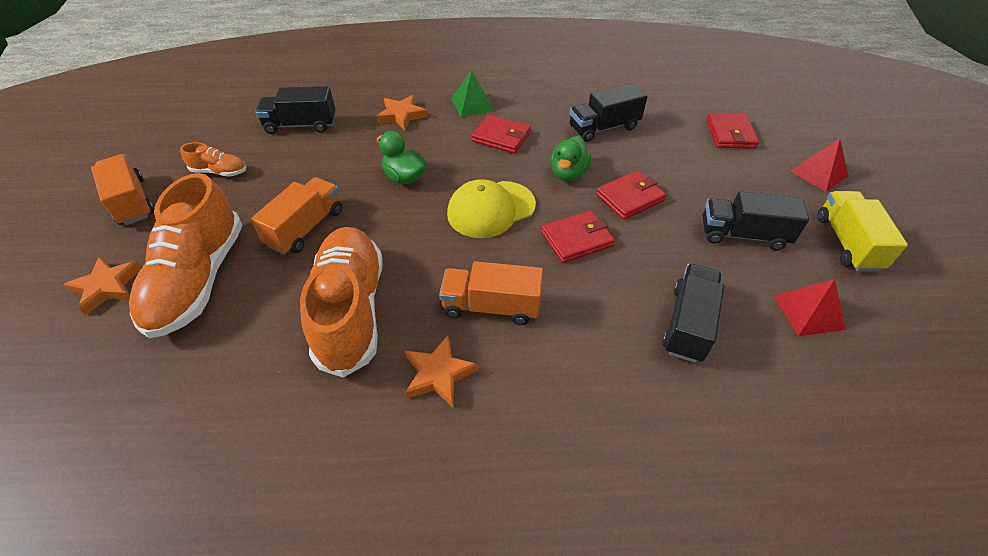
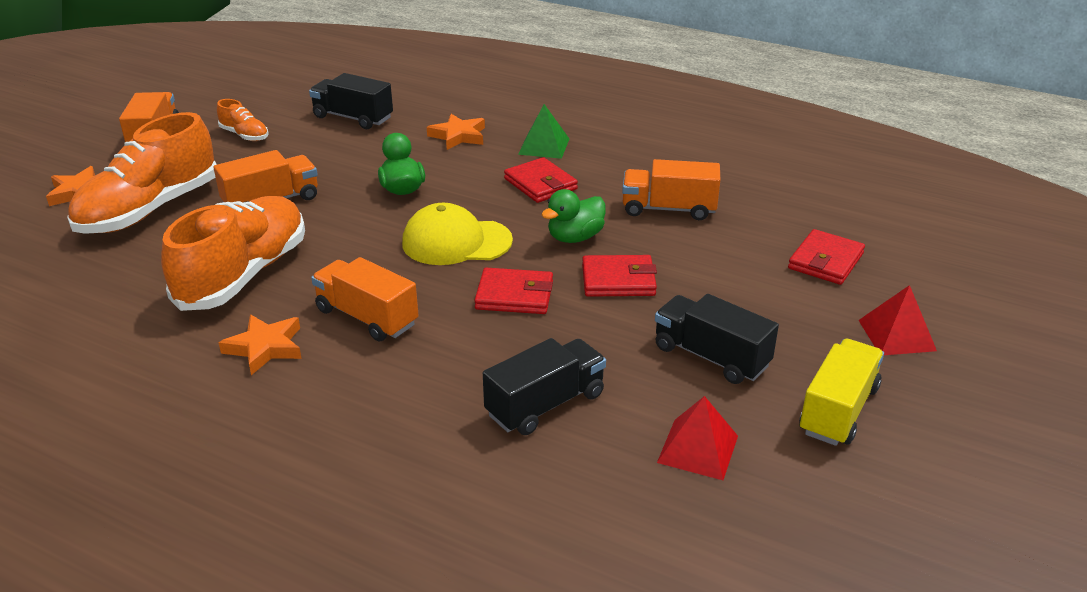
camera: 30 degrees right, 15 degrees down
black truck [569,83,648,142] -> orange truck [622,159,720,220]

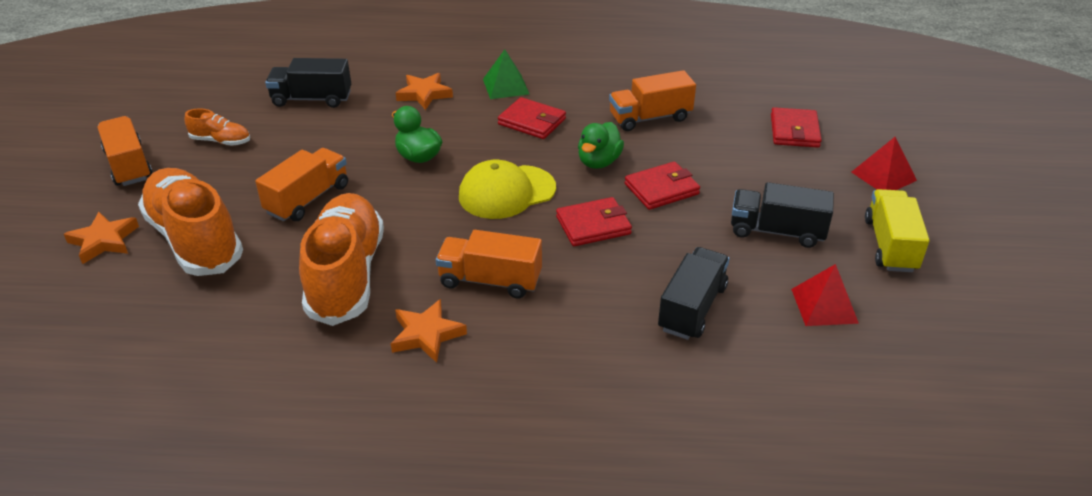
camera: 25 degrees left, 5 degrees up
orange shoe [67,112,217,234] -> orange shoe turned 135 degrees clockwise [138,168,243,276]

